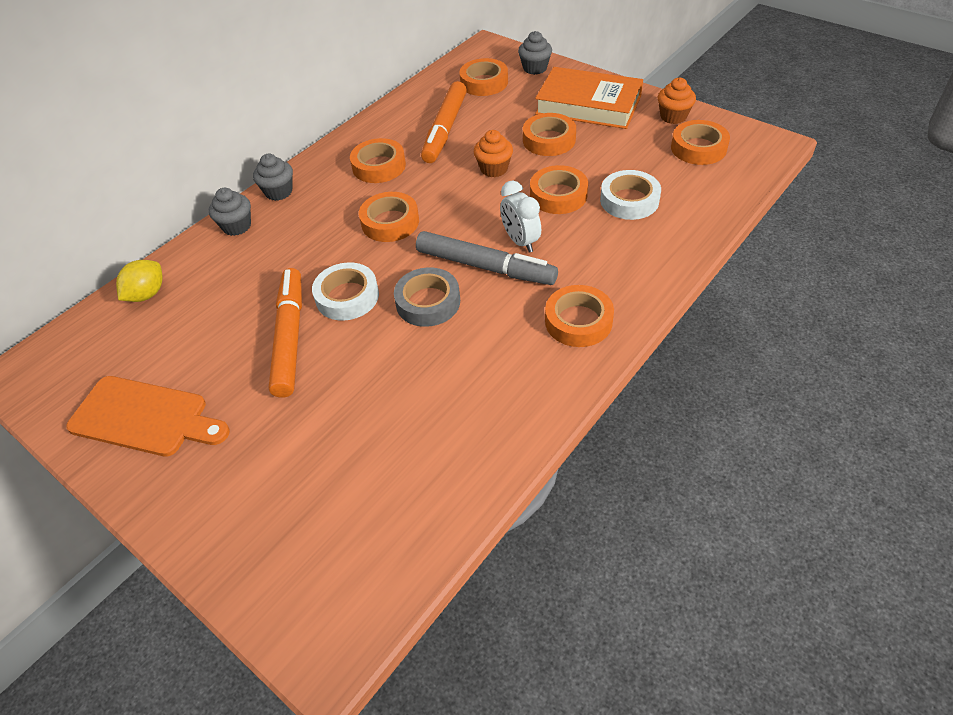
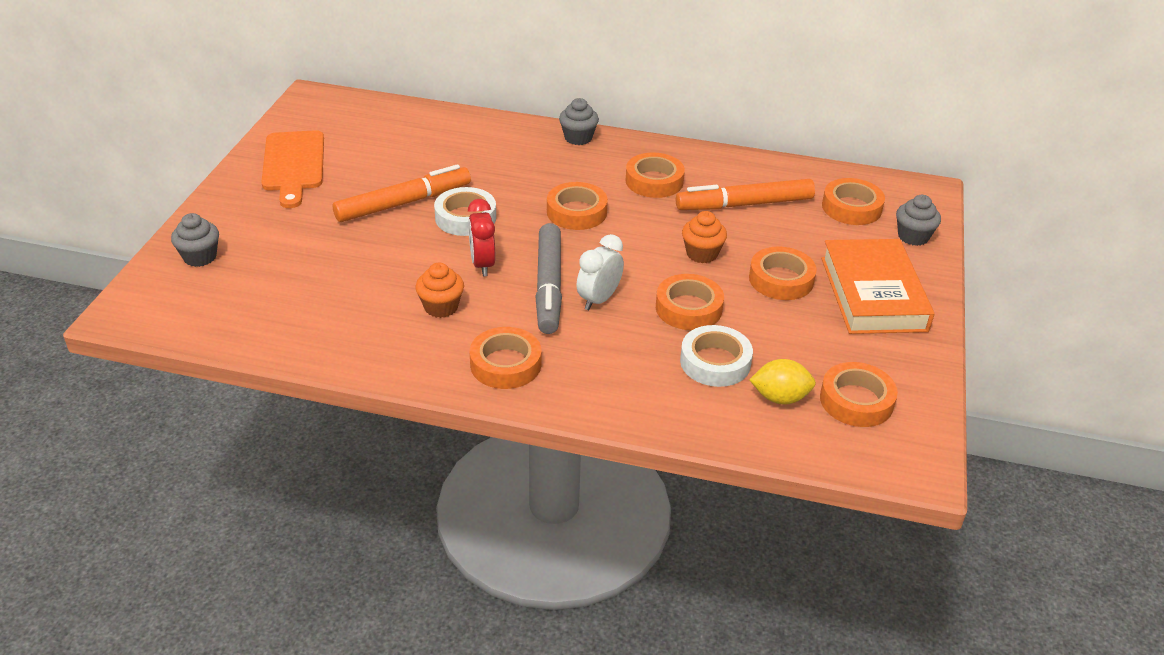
camera: 60 degrees right, 10 degrees down
yellow lemon [116,260,163,302] -> yellow lemon moved to [749,359,816,404]
grey cupcake [209,188,251,236] -> grey cupcake moved to [171,213,219,267]
grey tape [394,268,460,327] -> red clock [468,199,495,276]
orange cupcake [657,78,696,124] -> orange cupcake moved to [415,263,464,318]

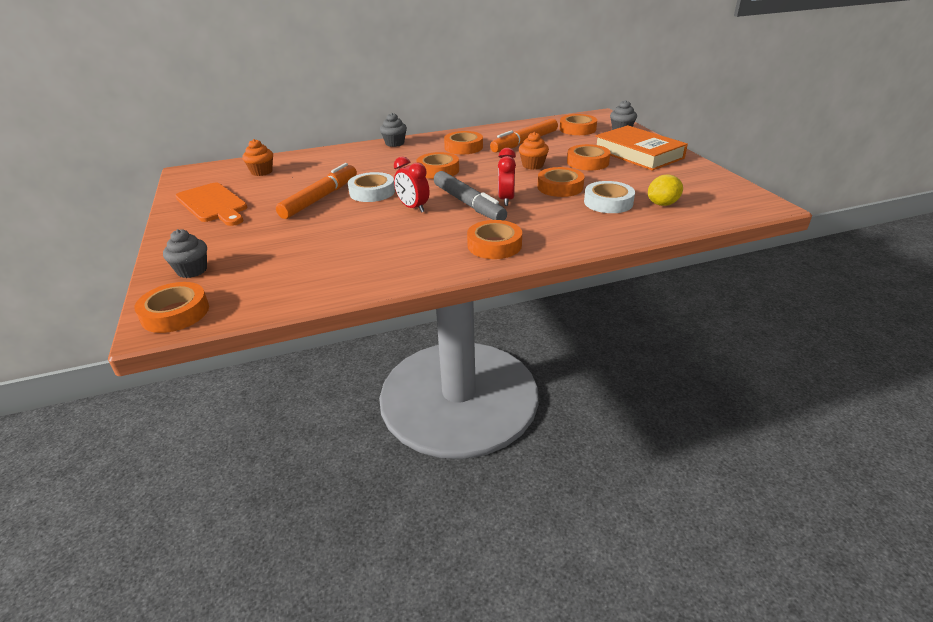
camera: 30 degrees left, 5 degrees down
orange cupcake [415,263,464,318] -> orange cupcake moved to [242,139,273,176]
white clock [576,234,624,310] -> red clock [498,148,516,206]
orange tape [820,362,898,427] -> orange tape moved to [134,282,209,333]

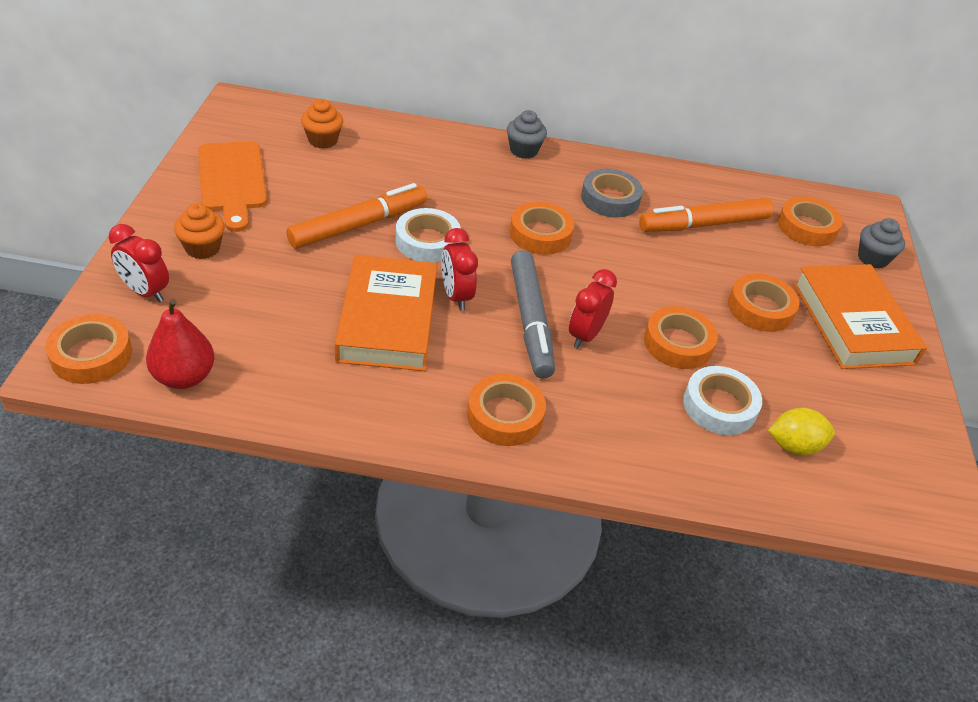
camera: 20 degrees right, 10 degrees up
grey cupcake [163,229,207,278] -> red clock [109,224,169,302]
orange tape [444,131,483,154] -> grey tape [581,169,643,217]
orange cupcake [519,132,549,170] -> orange cupcake moved to [174,203,225,259]
none -> red pear [146,299,215,389]
none -> orange book [335,255,437,371]

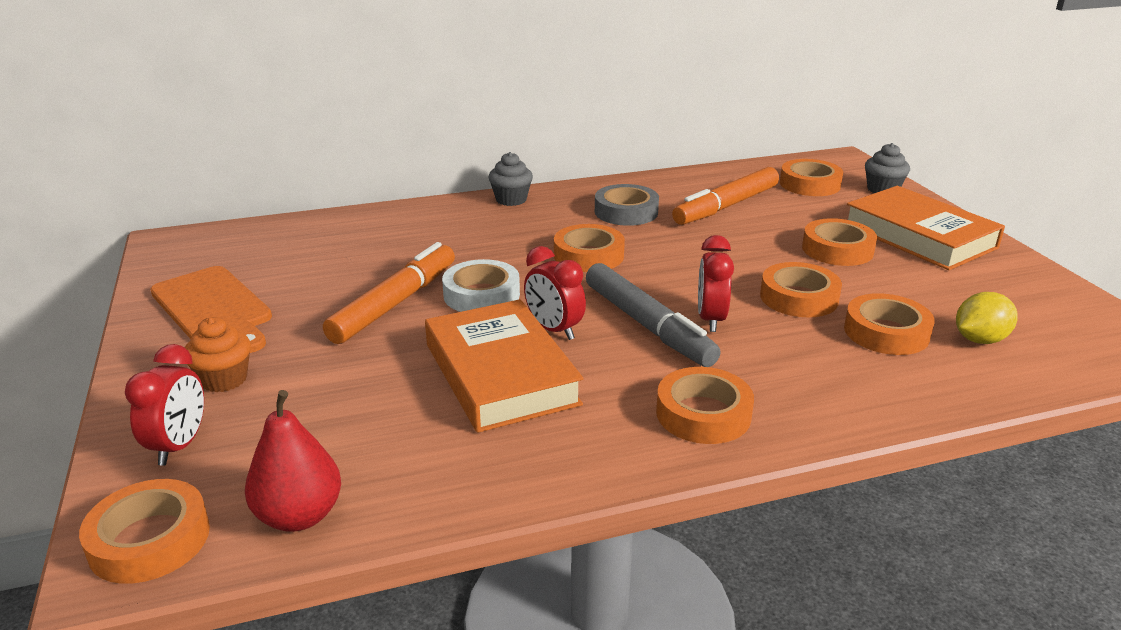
camera: 20 degrees left, 15 degrees down
red clock [109,224,169,302] -> red clock turned 90 degrees counterclockwise [125,344,204,466]
orange cupcake [301,99,343,149] -> none
white tape [683,366,762,435] -> orange tape [844,293,935,355]

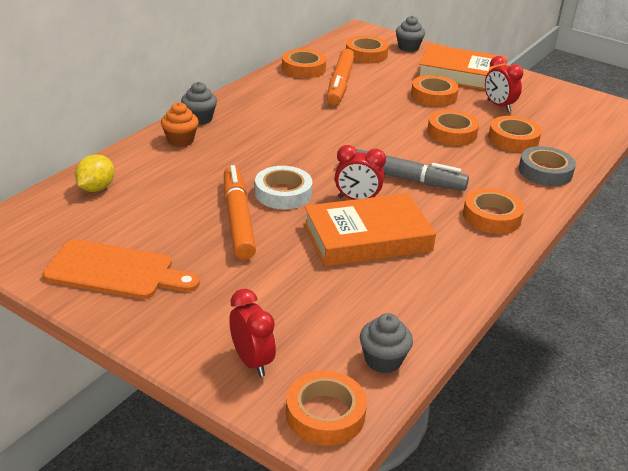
camera: 40 degrees left, 5 degrees up
orange cupcake [184,317,251,392] -> orange cupcake moved to [161,102,199,147]
red pear [245,390,341,532] -> grey cupcake [360,313,413,373]
orange book [425,299,584,433] -> orange book turned 45 degrees counterclockwise [304,193,436,267]
orange tape [554,224,625,272] -> orange tape moved to [282,49,326,78]
grey tape [595,184,659,226] -> grey tape moved to [519,146,576,186]
red clock [698,235,734,332] -> red clock moved to [485,56,523,112]
yellow lemon [956,292,1018,344] -> yellow lemon moved to [75,154,115,192]

